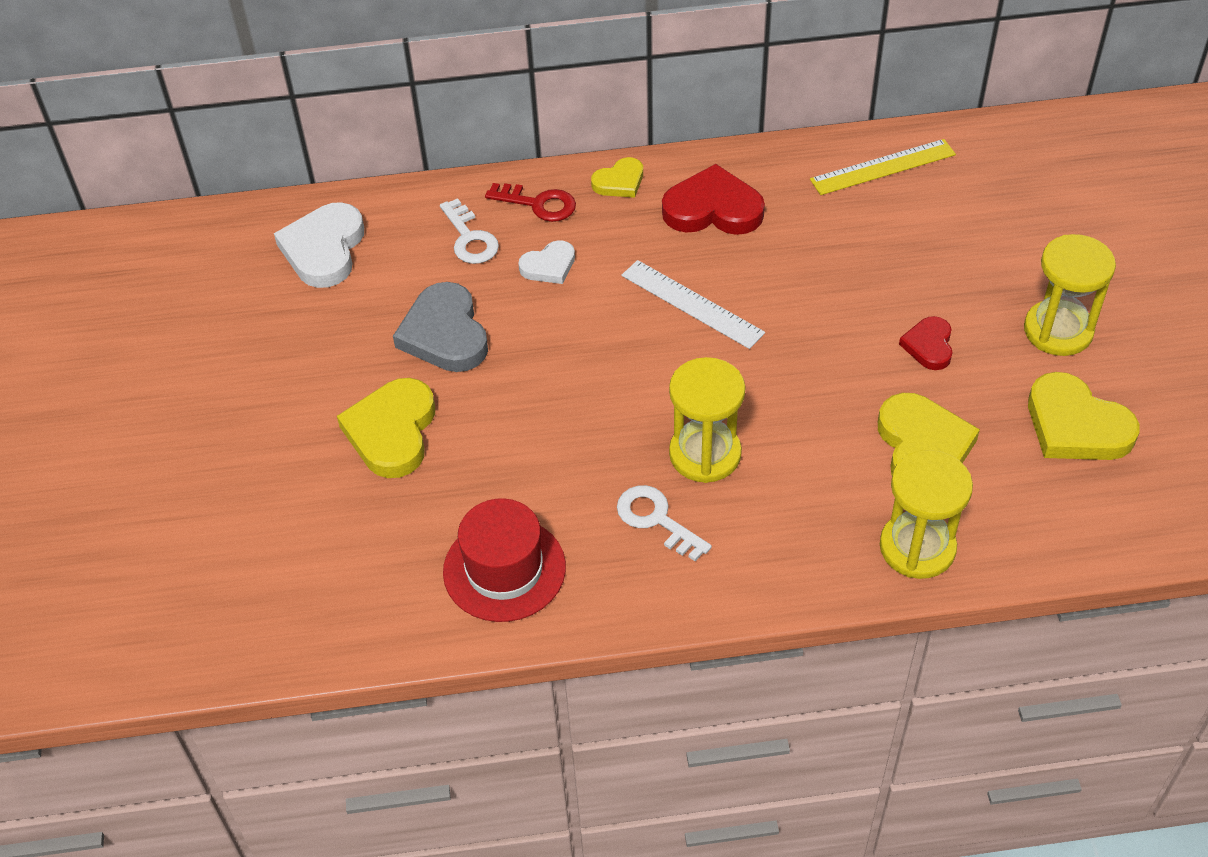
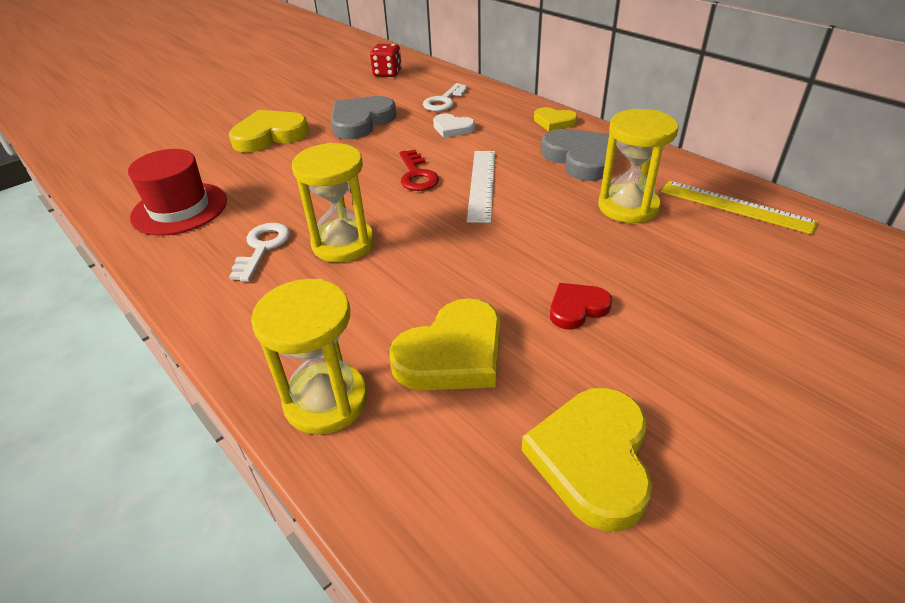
camera: 55 degrees right, 10 degrees down
white heart [274,202,364,288] -> red dice [370,44,402,77]
red key [485,183,576,222] -> red key moved to [399,150,439,191]
red heart [662,164,765,235] -> grey heart [541,129,609,181]
yellow hourglass [1024,234,1116,356] -> yellow hourglass moved to [598,109,678,223]

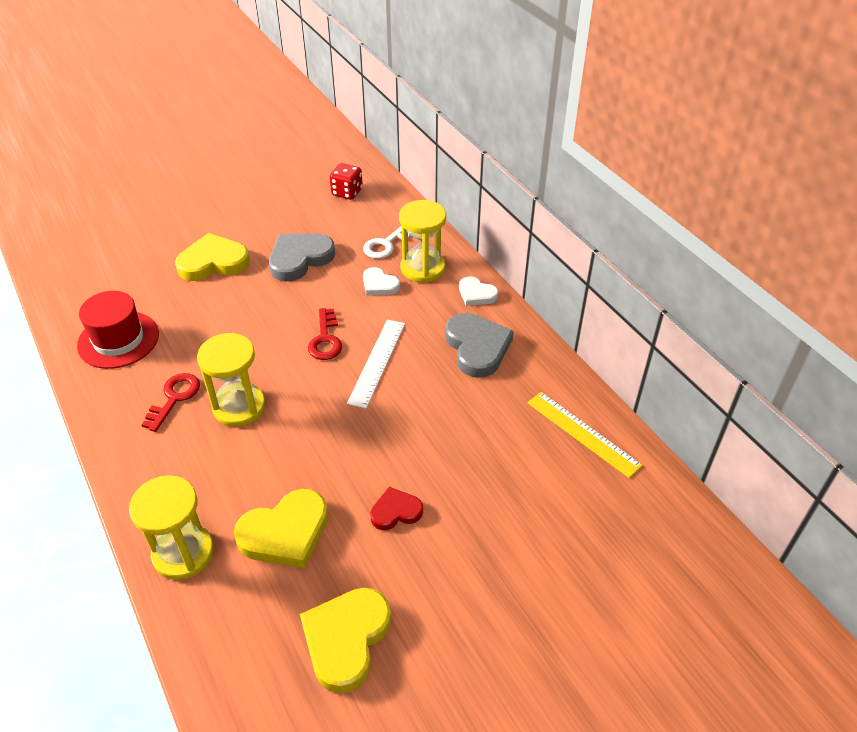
camera: 10 degrees right, 5 degrees up
white key [229,223,290,282] -> red key [142,373,200,432]
yellow heart [534,107,578,131] -> white heart [459,276,498,306]
yellow hourglass [598,109,678,223] -> yellow hourglass moved to [399,200,446,283]

